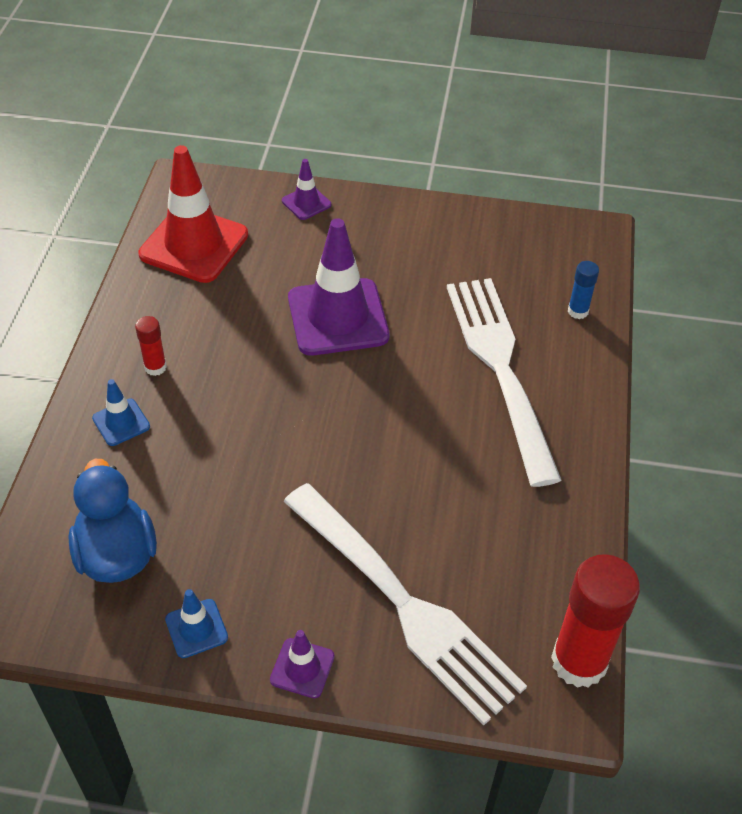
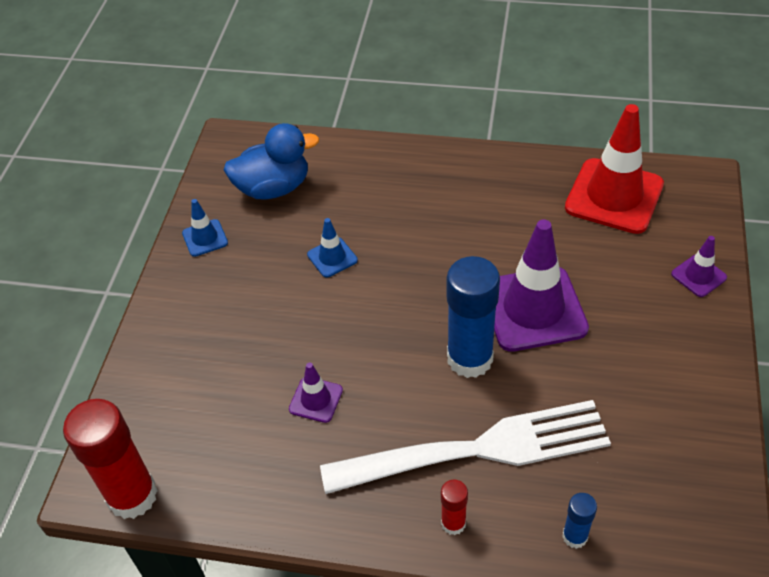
camera: 95 degrees right, 0 degrees up
blue traffic cone [92,379,150,446] -> blue traffic cone moved to [307,218,358,277]
red glue stick [135,316,167,376] -> red glue stick moved to [441,480,468,535]
purple traffic cone [270,630,335,698] -> purple traffic cone moved to [289,362,343,423]
white fork [283,483,527,726] -> none
none -> blue glue stick [446,256,500,378]

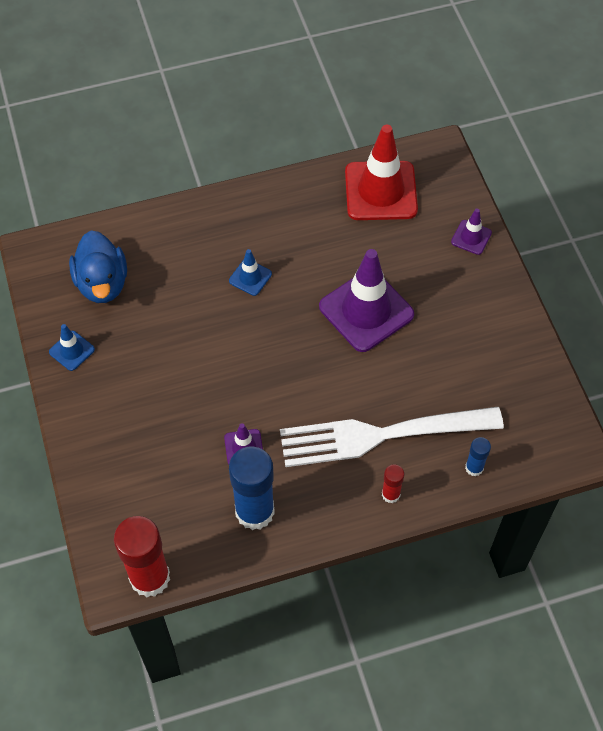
camera: 30 degrees left, 10 degrees up
blue duck [224,123,319,200] -> blue duck turned 120 degrees clockwise [69,231,127,303]
blue traffic cone [307,218,358,277] -> blue traffic cone moved to [229,249,272,296]
white fork [320,400,611,494] -> white fork turned 150 degrees counterclockwise [280,407,504,467]
blue glue stick [446,256,500,378] -> blue glue stick moved to [229,447,275,530]

